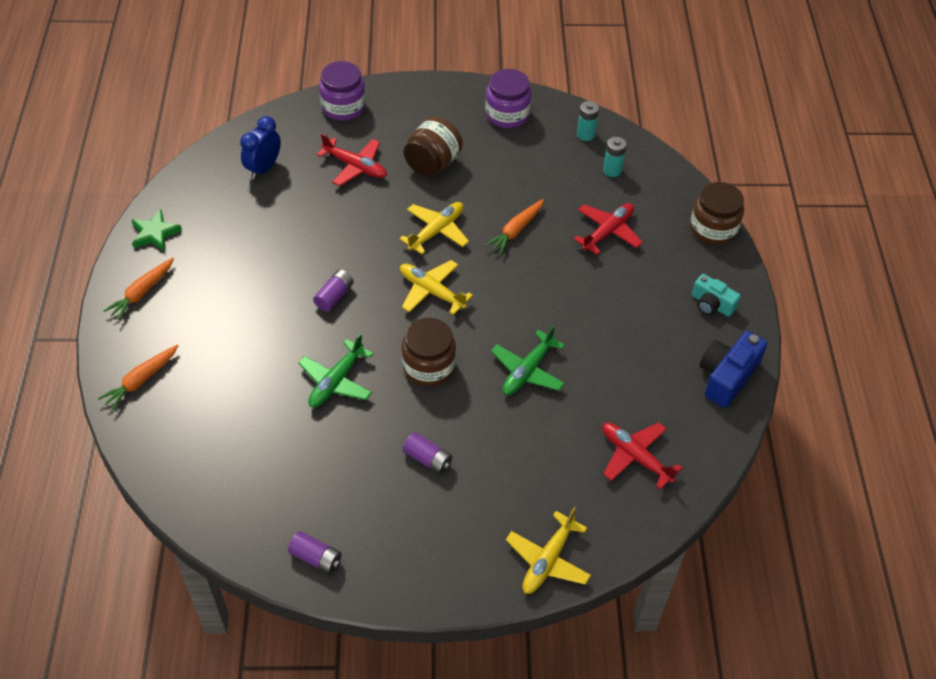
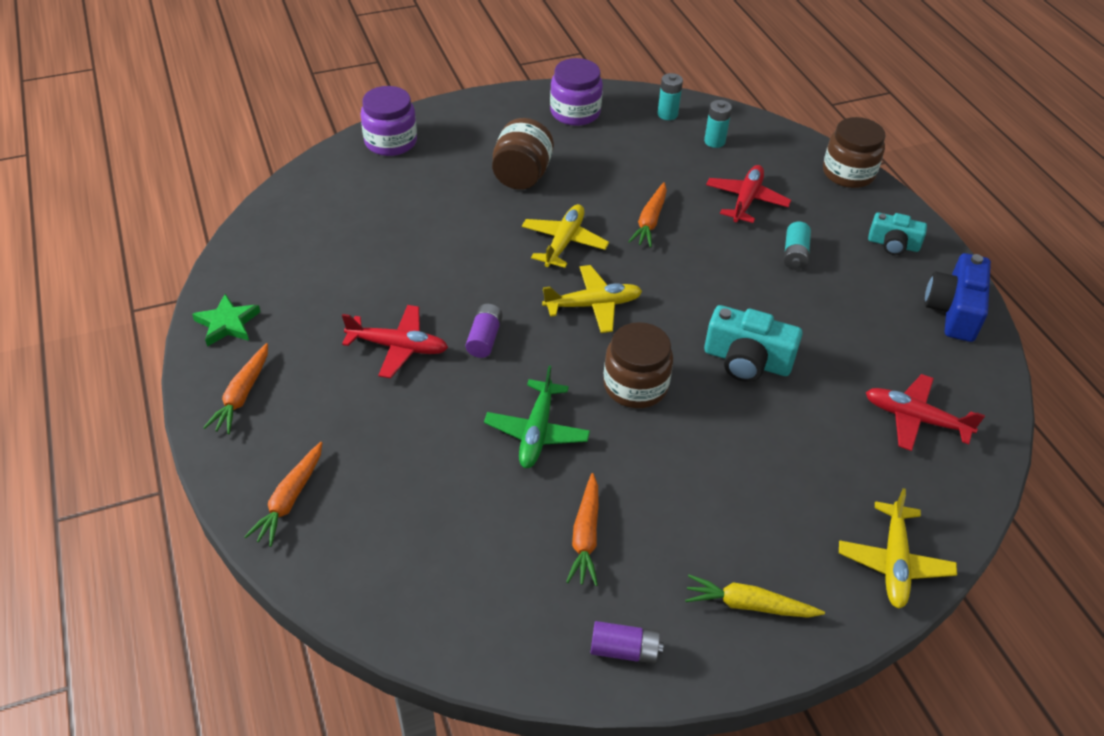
camera: 20 degrees left, 5 degrees down
blue clock [240,116,281,179] -> none
red plane [317,134,387,186] -> red plane moved to [342,305,448,378]
yellow plane [400,260,473,315] -> yellow plane turned 150 degrees clockwise [542,265,642,333]
purple battery [403,432,452,474] -> none
green plane [491,324,565,395] -> turquoise camera [704,305,803,382]
none -> orange carrot [566,473,599,586]
none -> yellow carrot [685,575,825,618]
none -> turquoise battery [784,222,811,270]

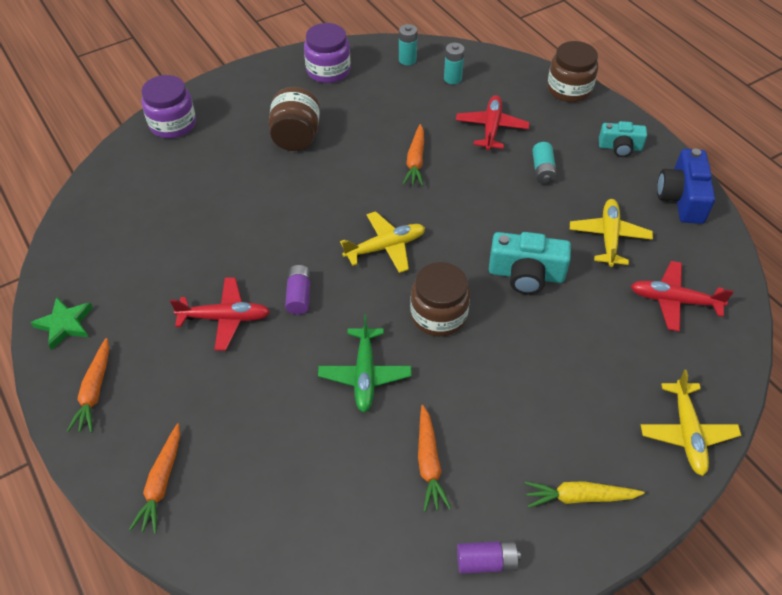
camera: 10 degrees left, 5 degrees up
yellow plane [522,204,609,268] -> yellow plane moved to [570,199,653,267]

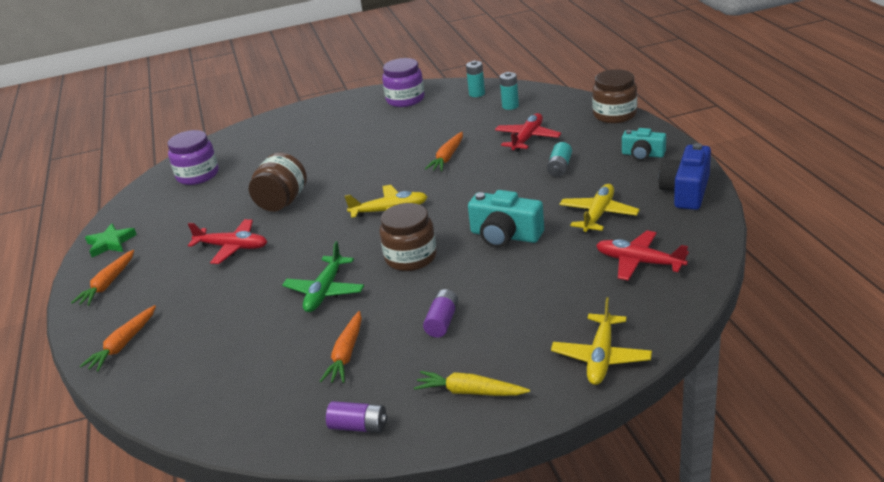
camera: 20 degrees right, 20 degrees down
purple jar [141,75,196,138] -> purple jar moved to [168,130,218,185]
brown jar [268,87,320,151] -> brown jar moved to [249,152,307,212]
purple battery [285,265,311,315] -> purple battery moved to [423,289,458,338]

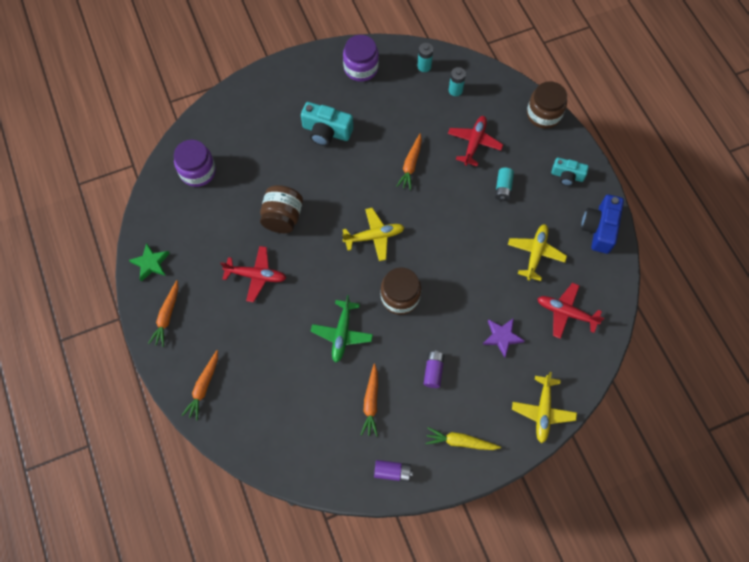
camera: 10 degrees left, 35 degrees up
turquoise camera [468,190,544,248] -> turquoise camera moved to [301,102,353,146]
none -> purple star [483,318,524,358]

